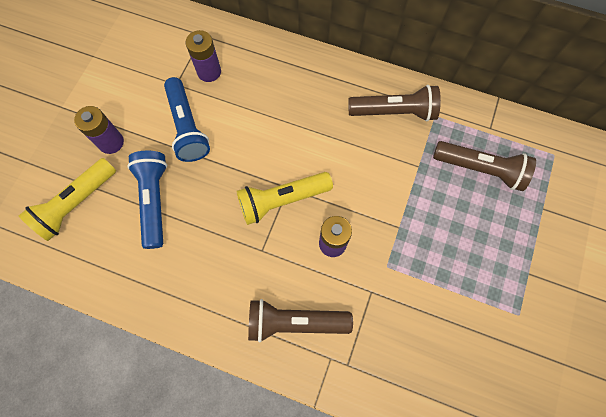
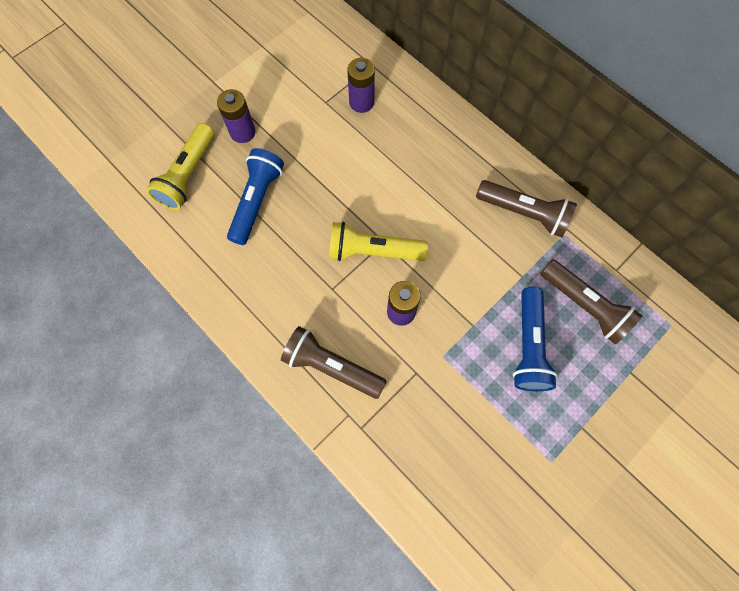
camera: 25 degrees right, 0 degrees up
yellow flashlight [19,158,116,241] -> yellow flashlight turned 45 degrees counterclockwise [146,123,214,210]
blue flashlight [164,77,210,162] -> blue flashlight moved to [513,287,557,391]

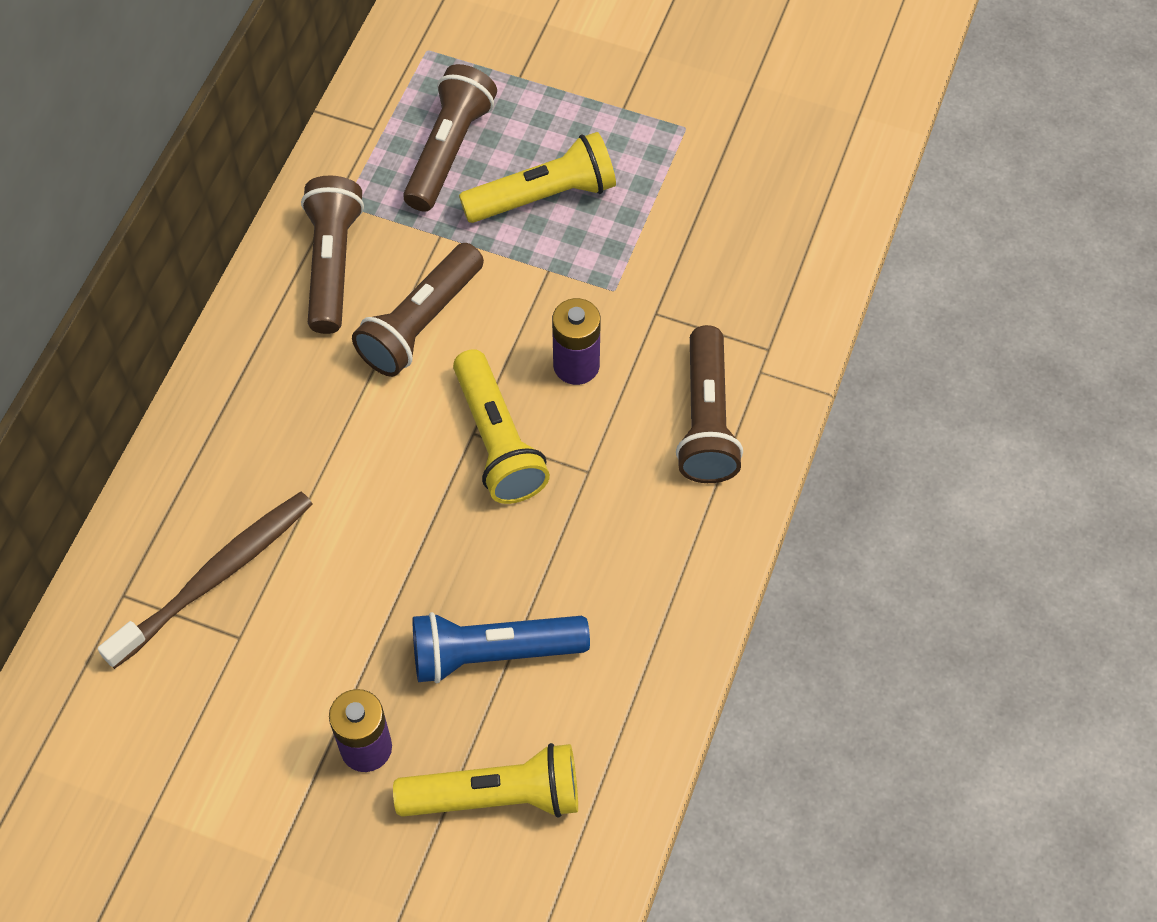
camera: 115 degrees left, 10 degrees down
purple battery [347,58,375,113] -> brown toothbrush [98,492,312,669]
blue flashlight [513,287,557,391] -> yellow flashlight [459,132,616,223]
none -> brown flashlight [352,243,484,377]

